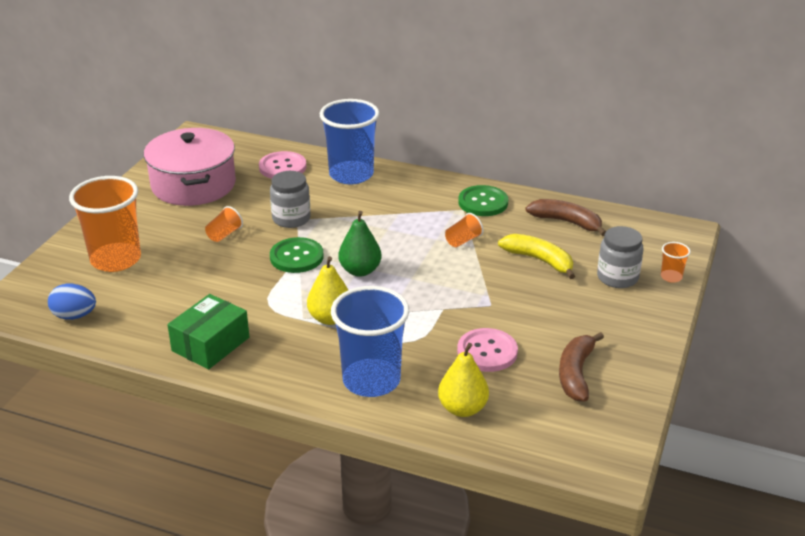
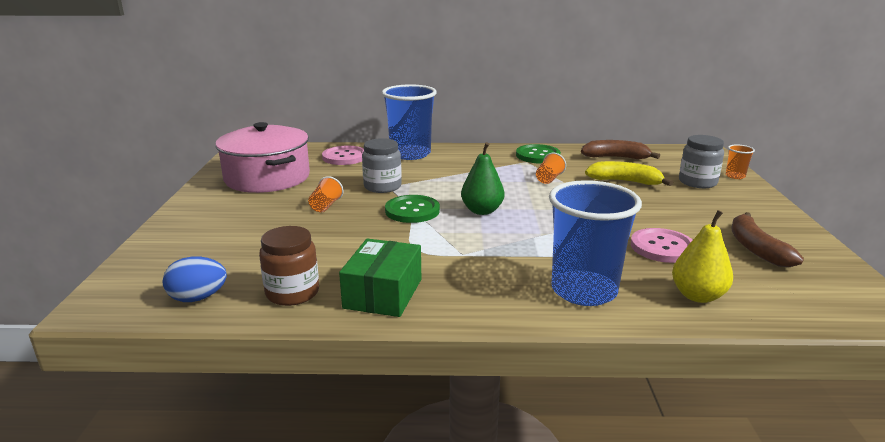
camera: 20 degrees left, 10 degrees down
orange cup [69,176,141,272] -> none
yellow pear [307,256,348,325] -> none
none -> brown jar [259,226,319,306]

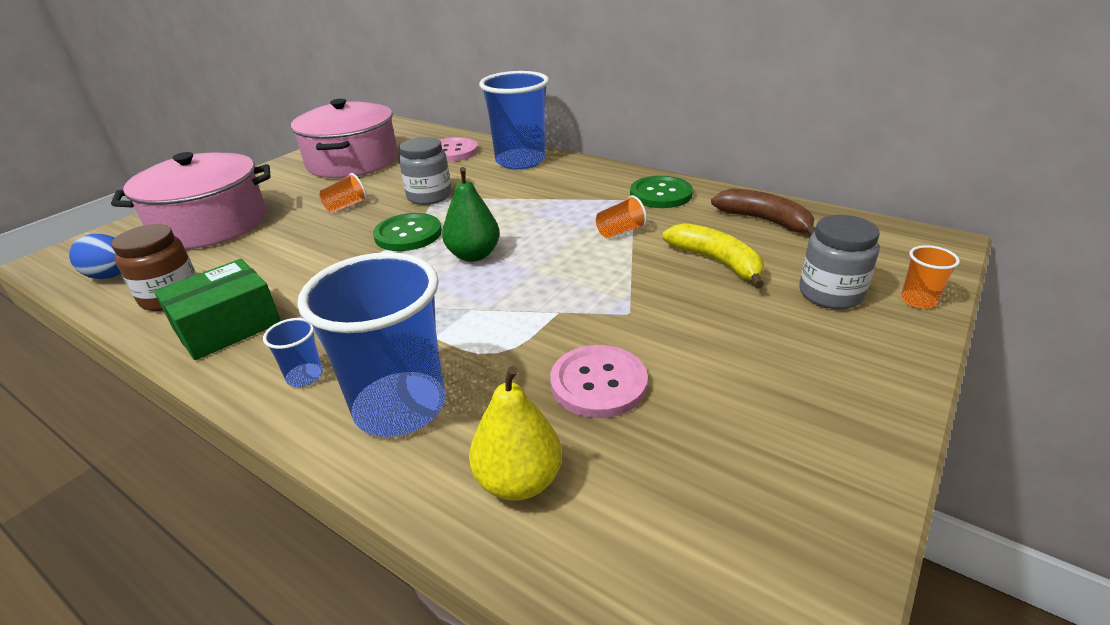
camera: 35 degrees right, 10 degrees up
brown banana [731,212,804,267] -> none
none -> pink pot [111,152,270,249]
none -> blue cup [263,318,323,387]

